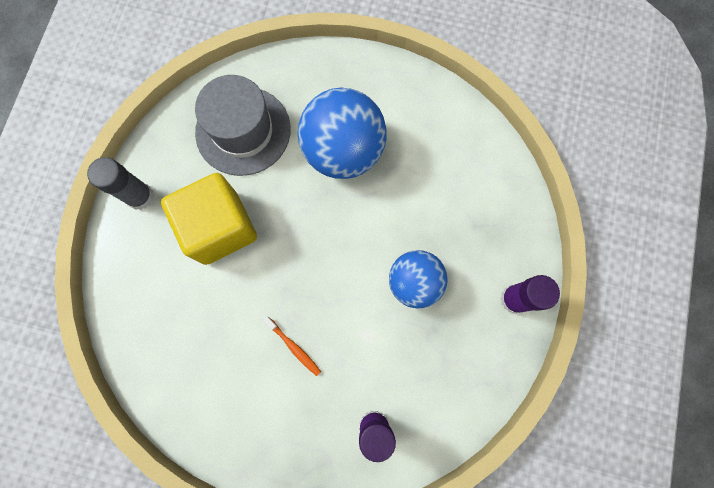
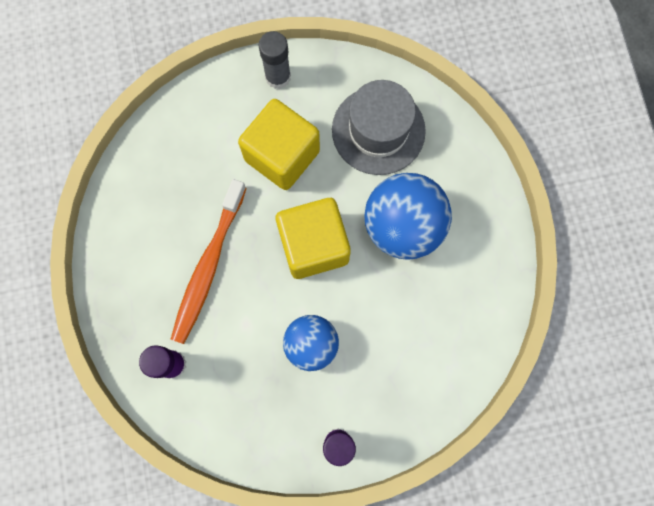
camera: 65 degrees right, 0 degrees up
orange toothbrush [263,317,321,376] -> orange toothbrush [171,179,246,344], size x2.37
none -> yellow cube [276,198,351,279]

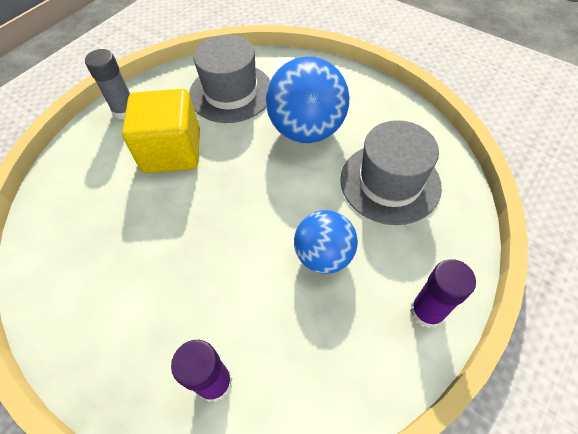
camera: 40 degrees left, 20 degrees down
orange toothbrush [171,179,246,344] -> none
yellow cube [276,198,351,279] -> none
none -> grey hat [340,120,442,225]

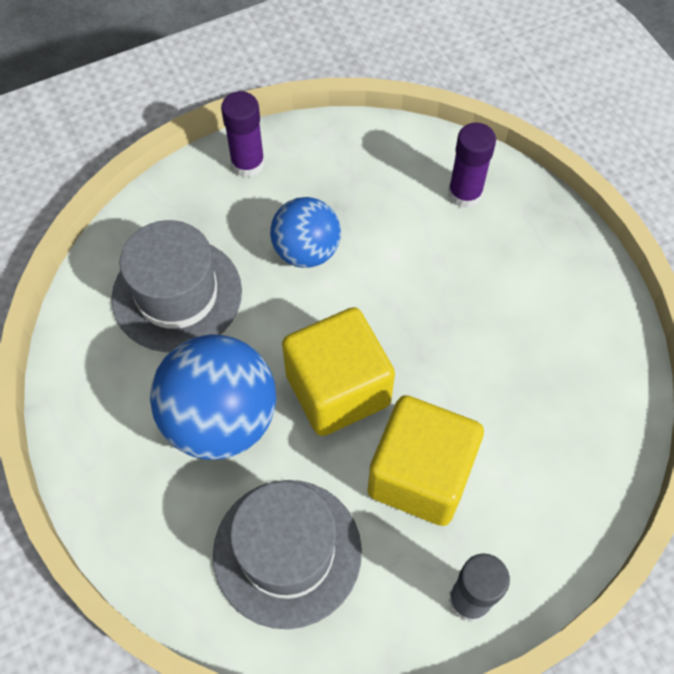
camera: 155 degrees left, 5 degrees up
none -> yellow cube [282,307,395,436]

